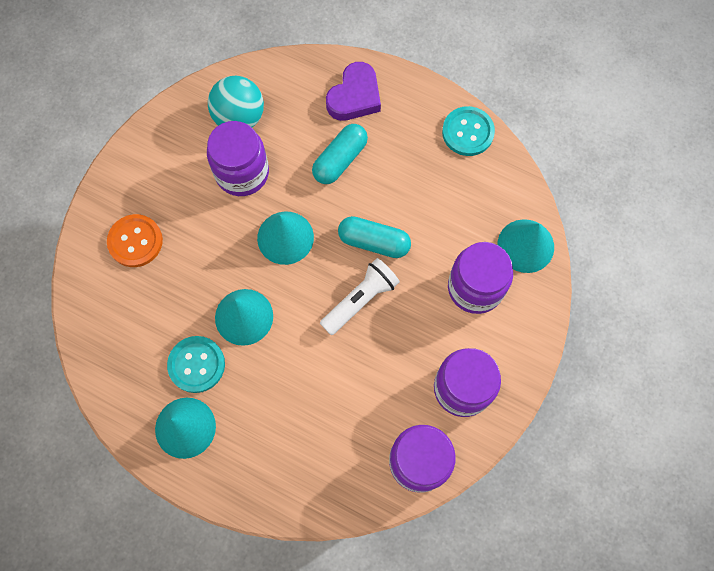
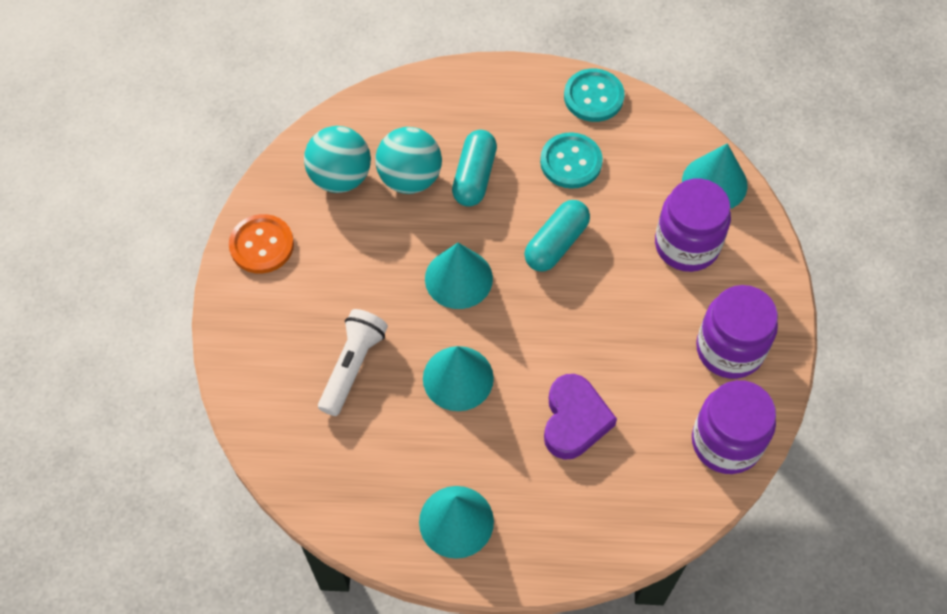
camera: 25 degrees left, 10 degrees down
orange button [107,214,163,267] -> orange button moved to [229,214,294,274]
turquoise button [167,336,225,393] -> turquoise button moved to [540,132,603,189]
purple jar [207,121,269,196] -> none
white flashlight [320,258,400,335] -> white flashlight moved to [318,309,388,416]
purple heart [326,62,381,121] -> purple heart moved to [544,374,617,460]
turquoise capsule [338,216,411,258] -> turquoise capsule turned 45 degrees counterclockwise [524,200,590,271]
none -> turquoise ball [375,127,442,194]

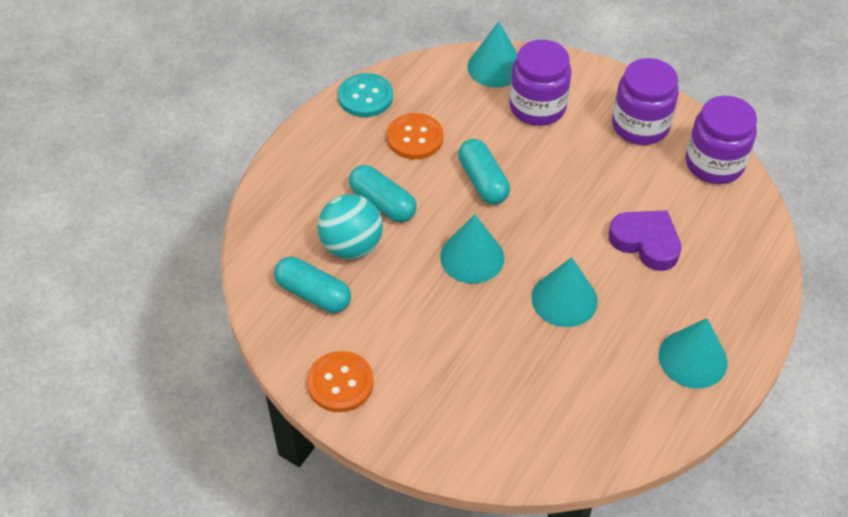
camera: 60 degrees left, 10 degrees down
turquoise ball [304,126,371,193] -> turquoise capsule [274,257,351,313]
white flashlight [318,309,388,416] -> none
turquoise button [540,132,603,189] -> orange button [387,113,443,159]

